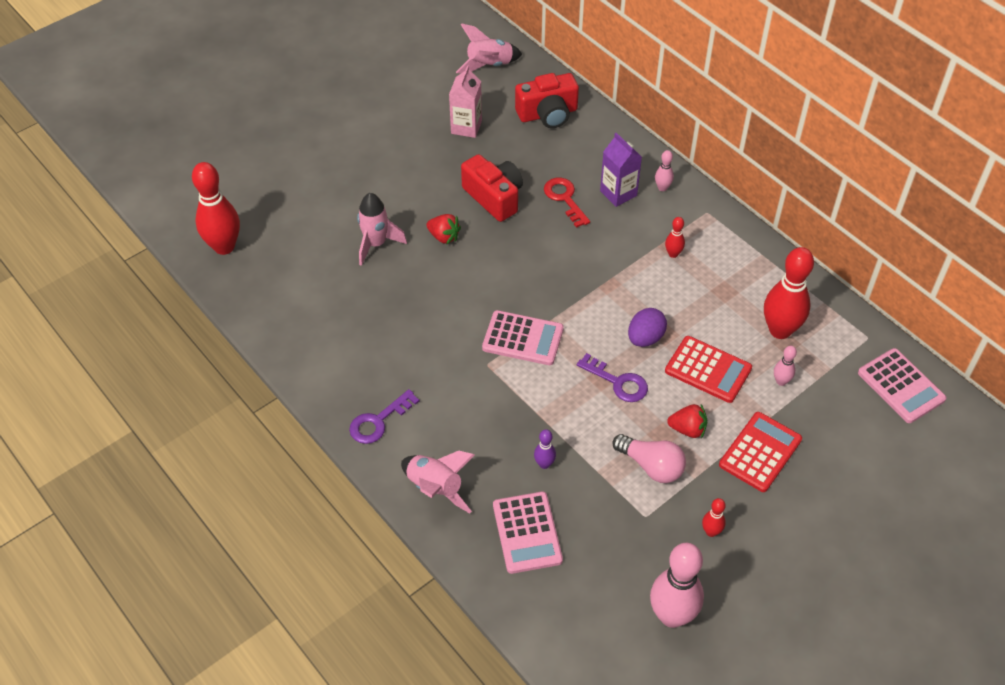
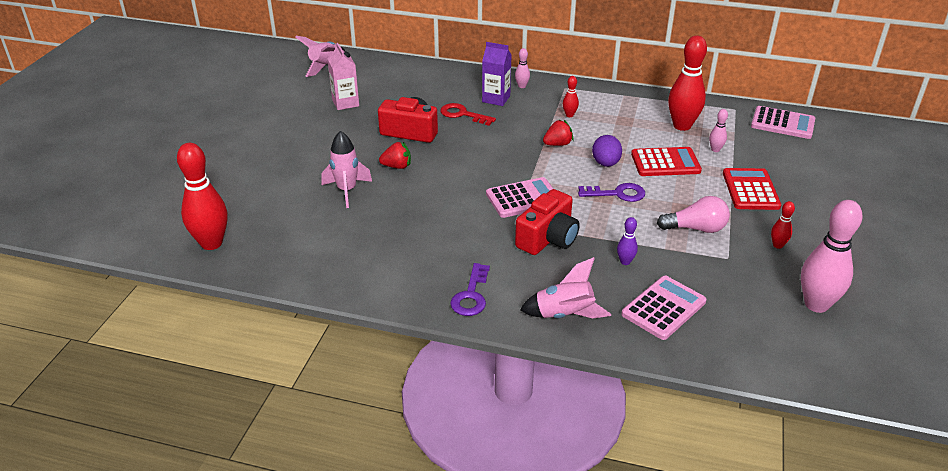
camera: 35 degrees left, 15 degrees down
pink calculator [493,492,563,574] -> pink calculator turned 90 degrees counterclockwise [621,276,707,340]
red camera [515,73,579,128] -> red camera moved to [515,189,580,255]
red strawberry [667,404,707,438] -> red strawberry moved to [543,120,574,146]

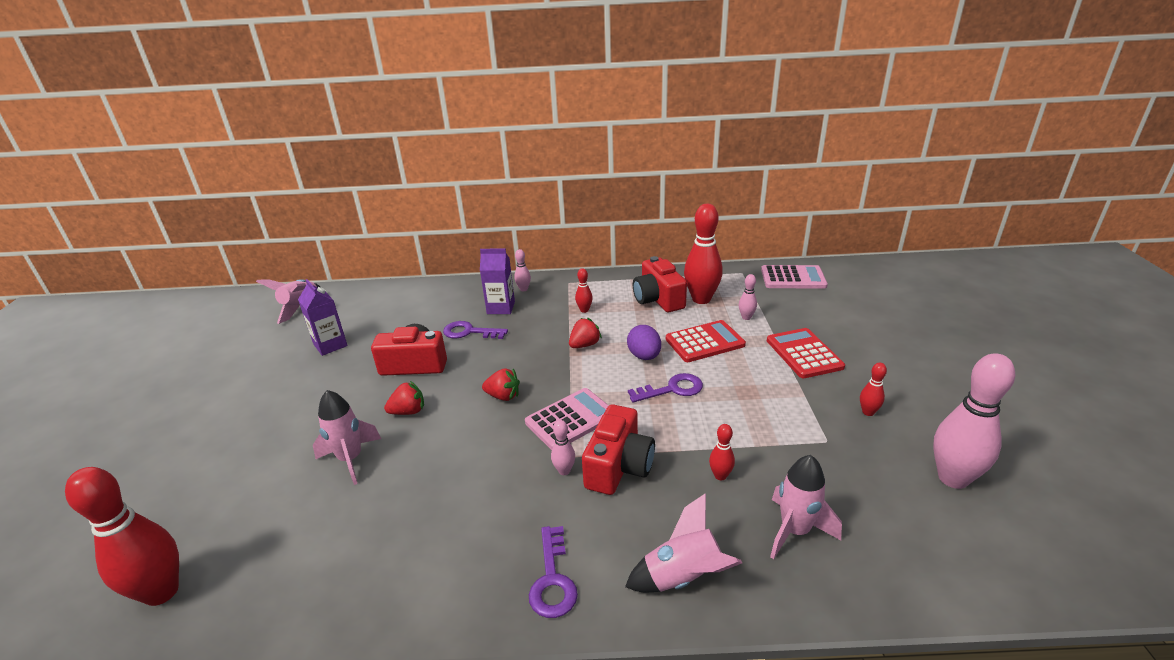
camera: 15 degrees left, 5 degrees down
pink carton [327,43,359,110] -> purple carton [298,279,348,356]
red key [440,103,496,126] -> purple key [443,321,508,339]
purple bowling pin [617,217,638,265] -> red bowling pin [709,424,735,480]
pink calculator [621,276,707,340] -> pink rocket [770,455,842,559]
pink light bulb [657,196,730,233] -> none
none -> red strawberry [482,368,520,401]
none -> pink bowling pin [551,420,575,475]
none -> red camera [633,256,687,312]

